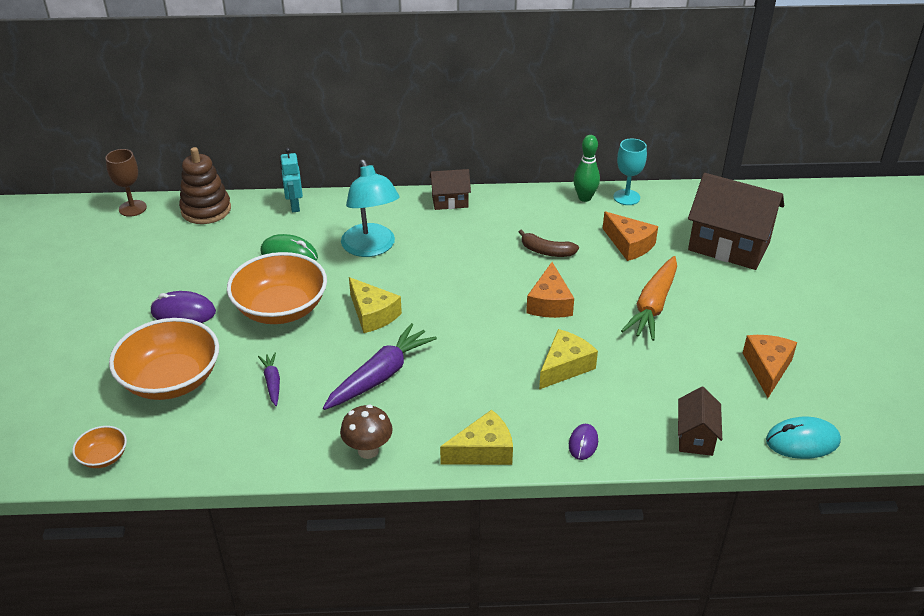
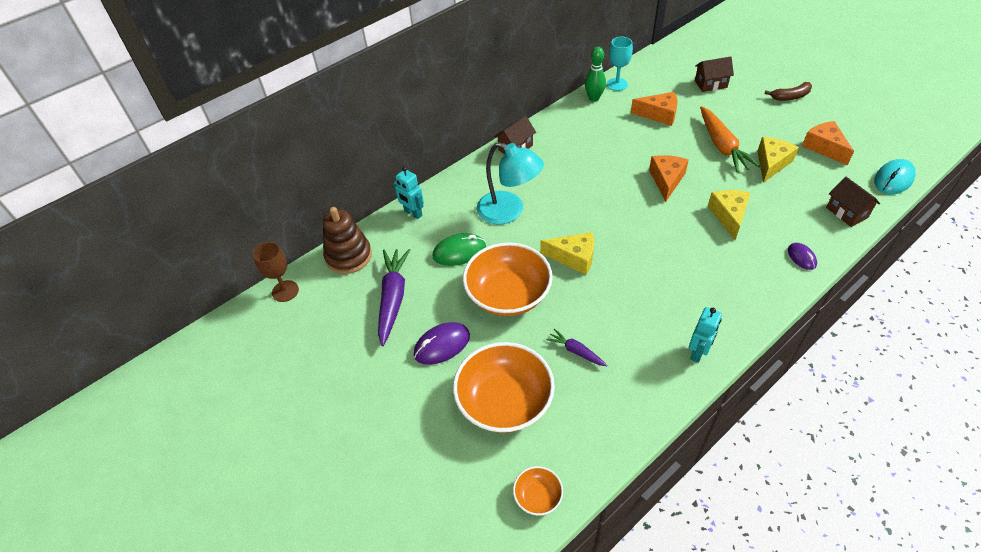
camera: 35 degrees left, 10 degrees up
purple carrot [323,323,437,410] -> purple carrot moved to [378,249,410,346]
brown mushroom [340,405,393,459] -> turquoise robot [689,307,722,363]
yellow cheese [440,410,513,465] -> yellow cheese moved to [758,137,799,183]
brown banana [519,229,579,257] -> brown banana moved to [764,82,812,101]
orange cheese [526,262,574,318] -> orange cheese turned 135 degrees counterclockwise [649,155,689,202]
brown house [688,173,784,270] -> brown house [695,57,734,92], size x0.52

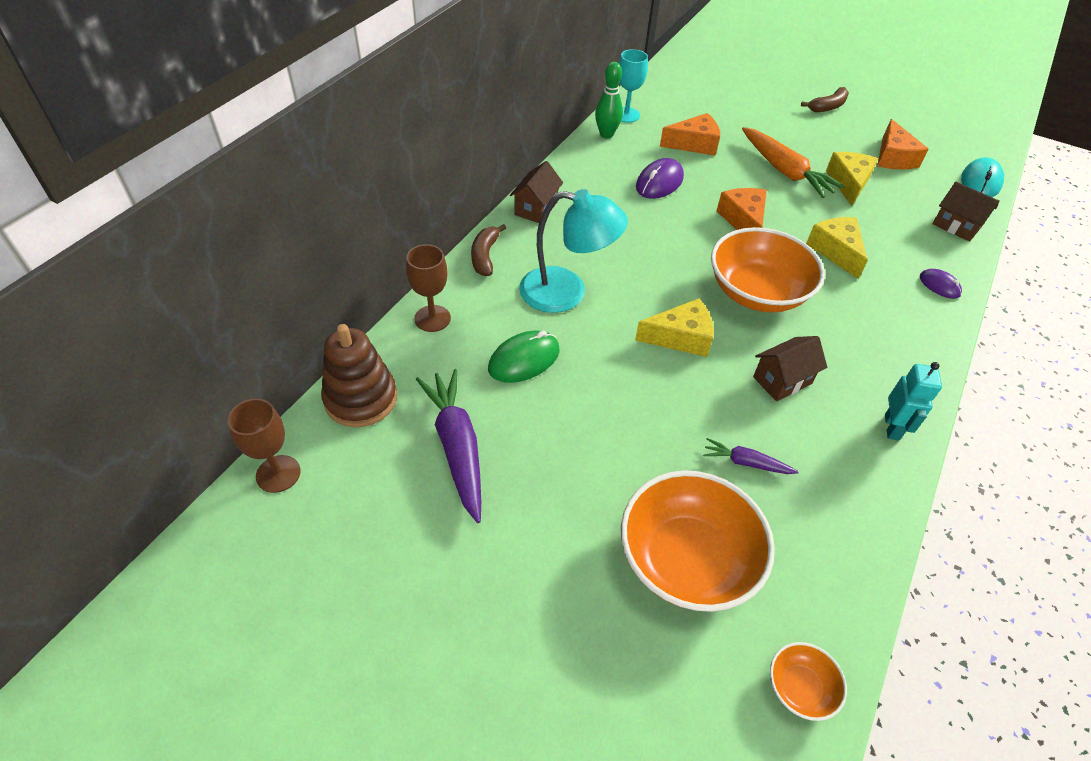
camera: 25 degrees left, 0 degrees up
turquoise robot [393,167,424,219] -> brown goblet [406,244,451,332]
purple mouse [414,322,470,365] -> purple mouse moved to [636,158,684,199]
orange bowl [463,242,553,316] -> orange bowl moved to [711,227,825,312]
brown house [695,57,734,92] -> brown house moved to [753,336,827,401]
orange cheese [802,121,854,165] -> orange cheese turned 135 degrees counterclockwise [877,119,928,169]
none -> brown banana [471,224,506,276]

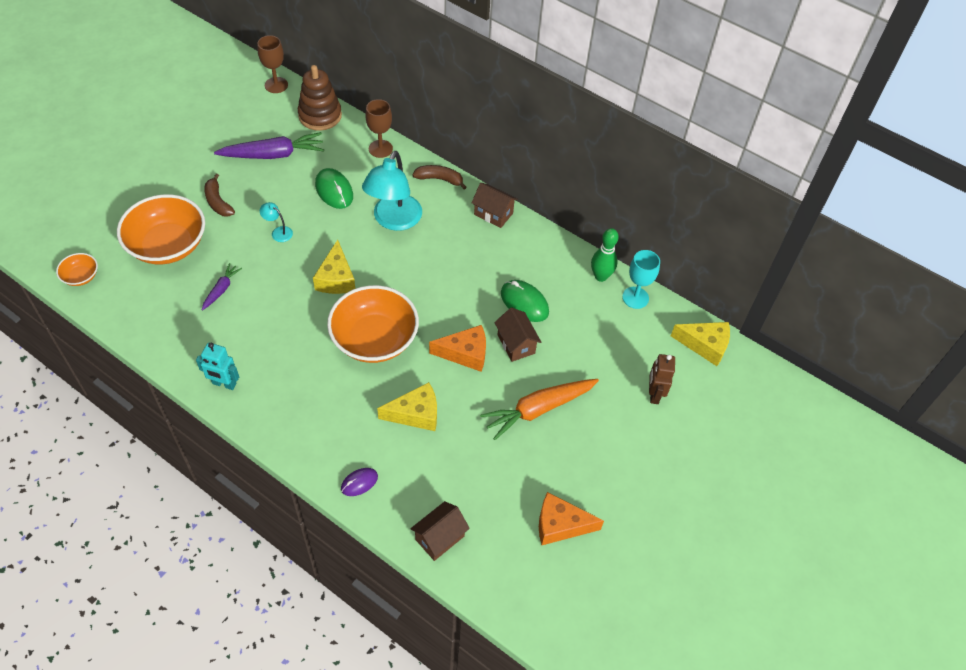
camera: 95 degrees right, 5 degrees up
purple mouse [636,158,684,199] -> green mouse [501,280,549,322]
orange cheese [660,113,720,156] -> none
brown house [753,336,827,401] -> brown house moved to [494,307,541,362]
brown banana [801,87,849,112] -> brown banana moved to [204,174,235,217]
yellow cheese [826,152,878,206] -> yellow cheese moved to [671,322,730,366]
turquoise mouse [961,157,1004,197] -> none
none -> turquoise lamp [260,202,293,242]
none -> brown robot [649,354,675,404]

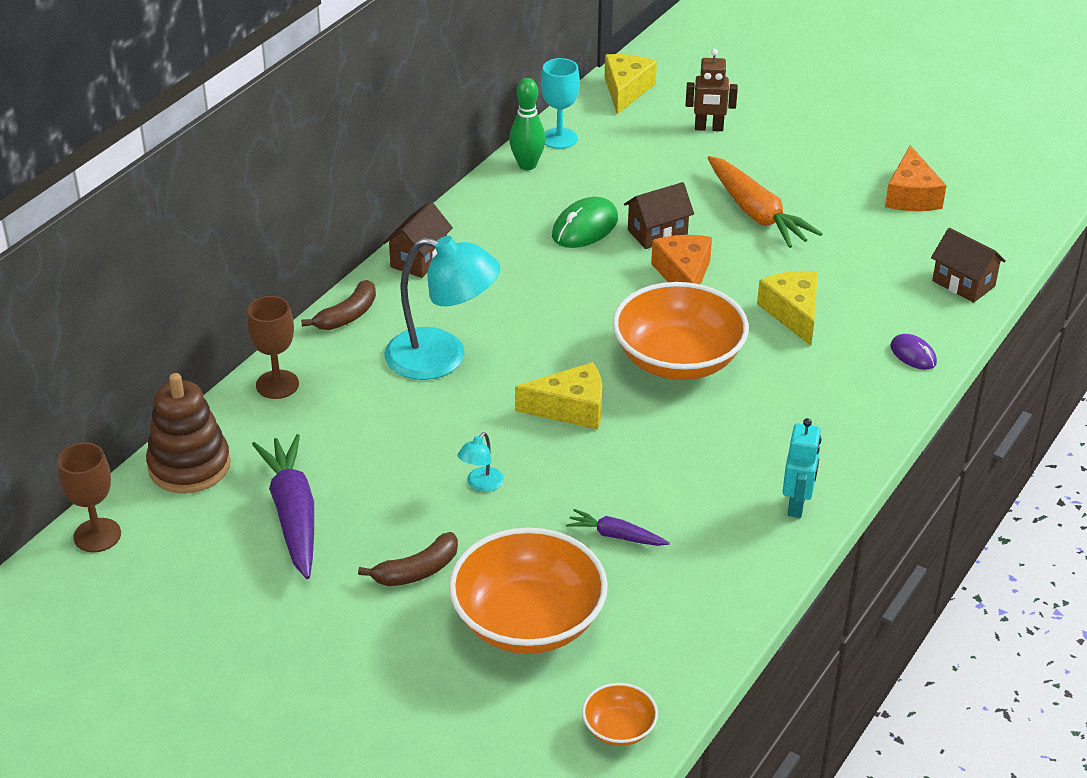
camera: 90 degrees left, 15 degrees down
green mouse [315,168,353,209] -> none
brown banana [412,165,467,189] -> brown banana turned 150 degrees counterclockwise [301,280,376,330]

